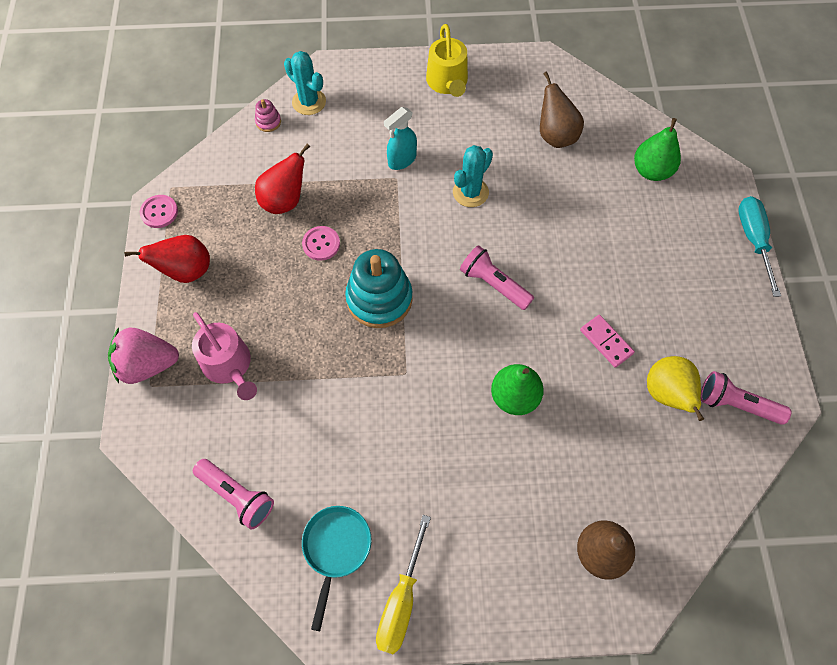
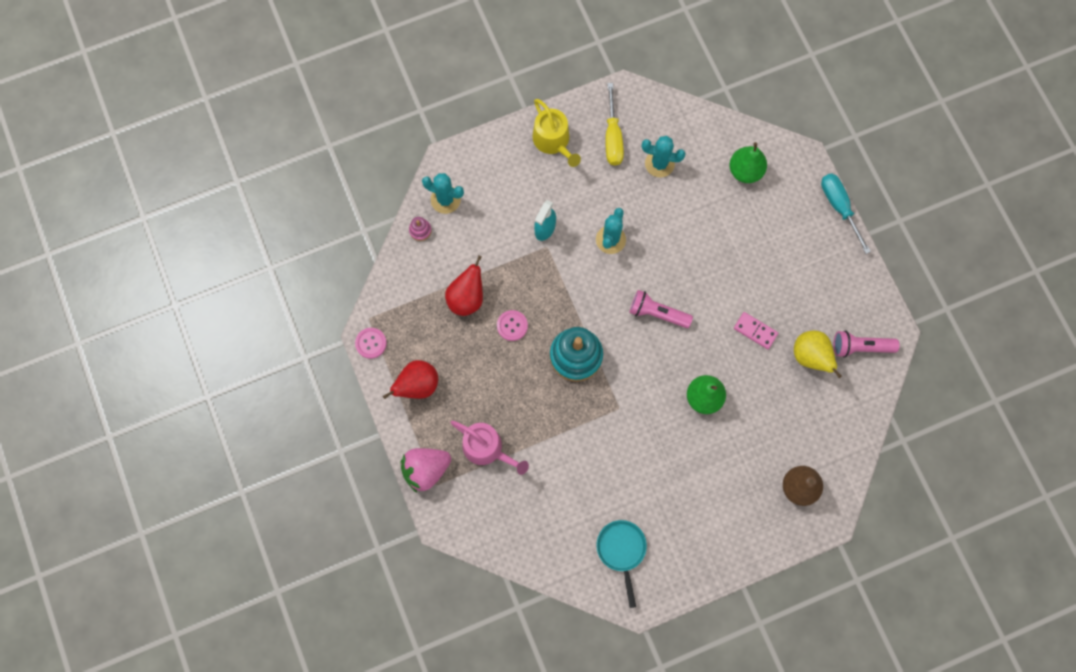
camera: 20 degrees left, 10 degrees up
pink flashlight [193,459,274,530] -> none
yellow screwdriver [376,515,431,654] -> yellow screwdriver moved to [605,83,624,166]
brown pear [540,71,584,148] -> turquoise cactus [642,136,686,177]

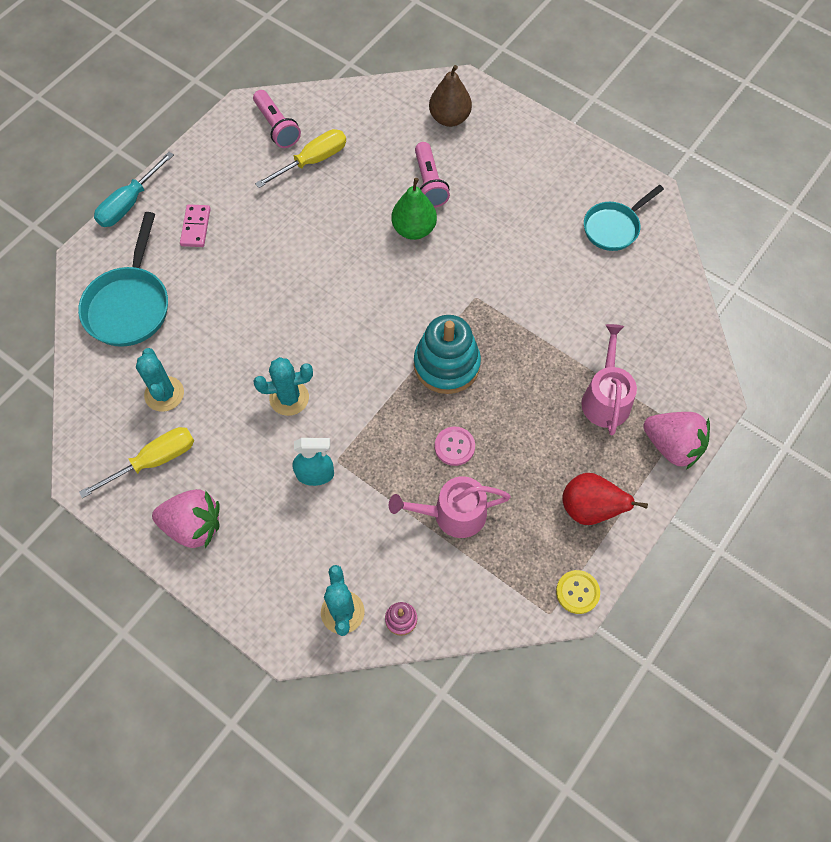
camera: 120 degrees left, 10 degrees down
pink button [355,328,387,359] -> yellow button [556,570,600,614]
red pear [445,255,483,316] -> pink watering can [389,476,511,538]
yellow watering can [532,99,581,167] -> pink strawberry [152,489,220,548]
pink flashlight [629,290,693,328] -> pink flashlight moved to [415,142,450,208]
green pear [729,142,767,183] -> turquoise pan [78,212,168,347]
pink domino [734,312,778,349] -> pink domino moved to [180,204,211,247]
yellow pear [794,331,842,378] -> yellow screwdriver [255,129,346,188]

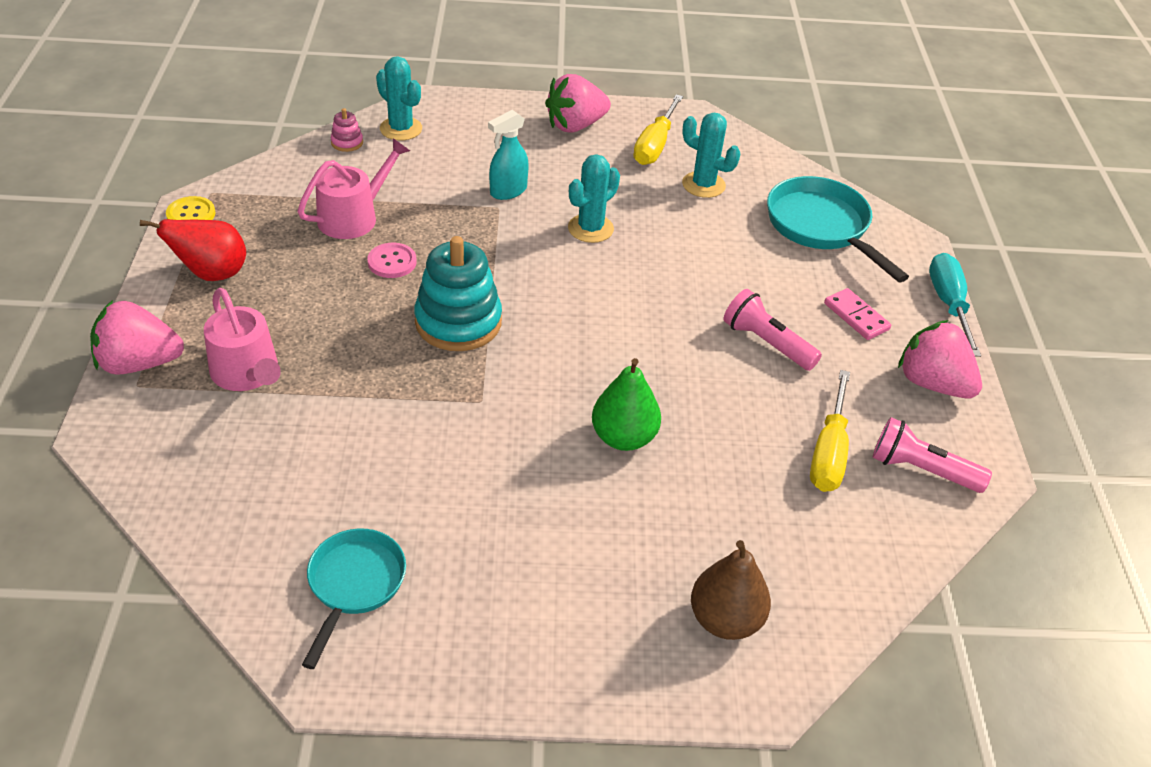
camera: 140 degrees right, 20 degrees down
pink flashlight [415,142,450,208] -> pink flashlight moved to [723,289,822,371]
none -> pink strawberry [898,320,982,399]

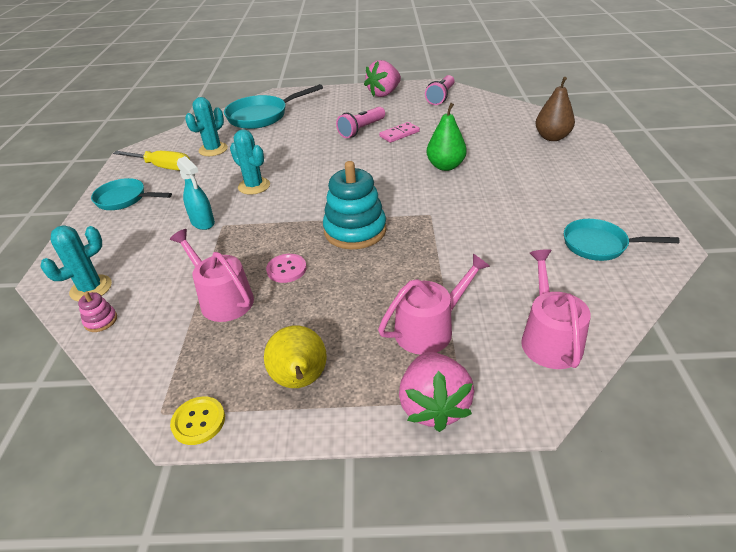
camera: 85 degrees left, 5 degrees down
red pear [140,219,246,281] -> yellow pear [264,325,327,388]
pink strawberry [545,74,611,133] -> turquoise pan [91,178,172,210]
yellow screwdriver [810,370,850,492] -> none
pink domino [824,288,891,340] -> pink domino moved to [379,122,420,143]
turquoise screwdriver [929,253,981,357] -> none
none -> pink watering can [521,249,591,369]

